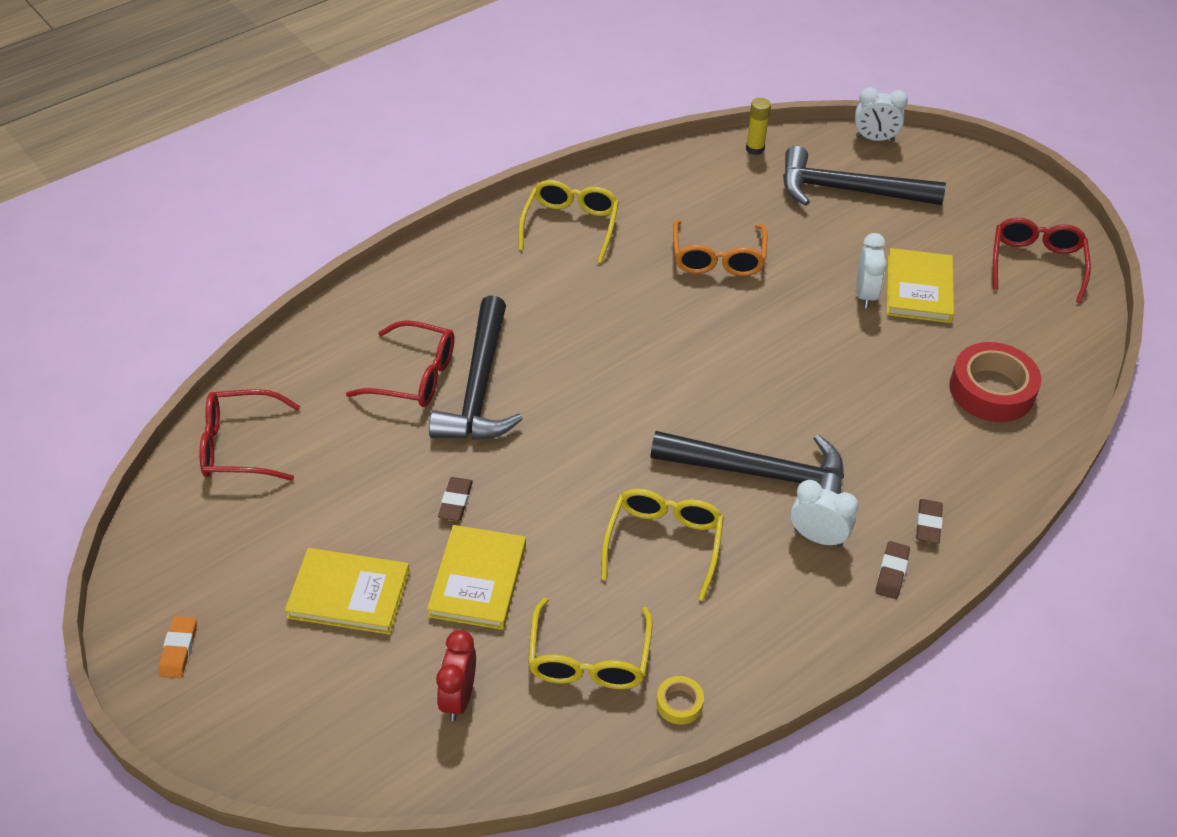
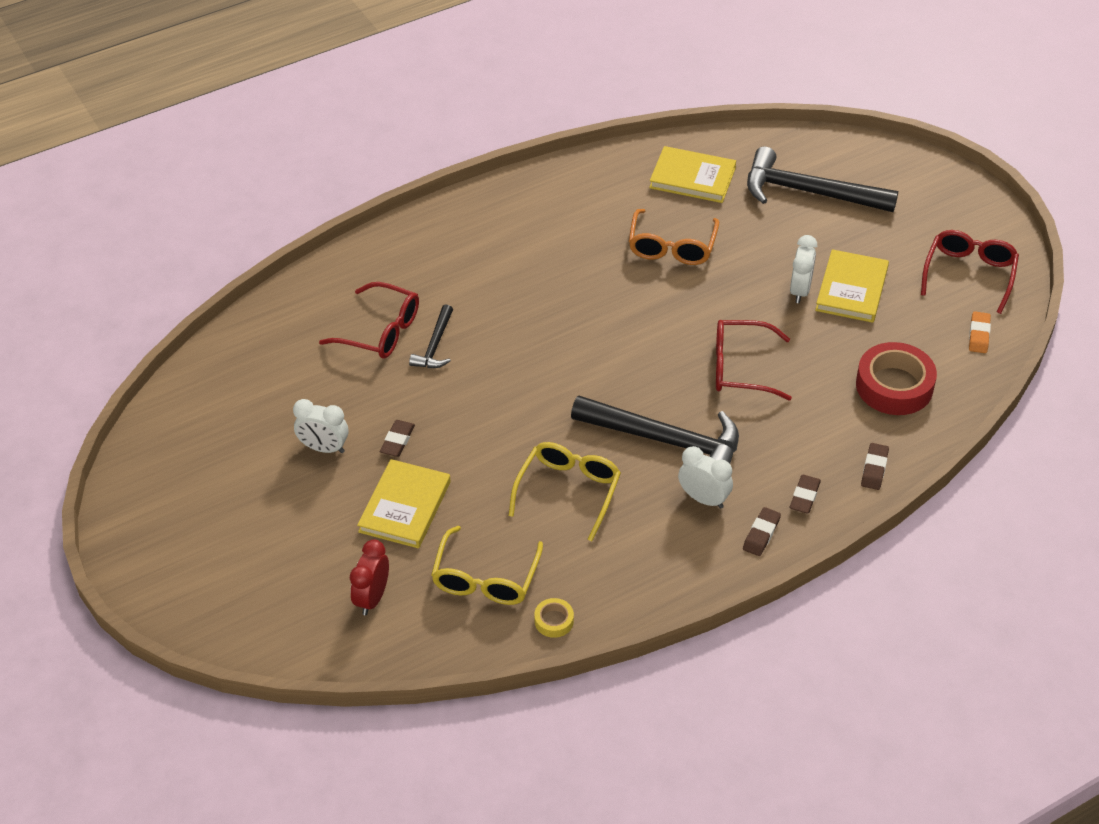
camera: 10 degrees right, 0 degrees up
orange eraser [159,616,197,678] -> orange eraser moved to [969,311,991,353]
red glasses [199,389,301,481] -> red glasses moved to [716,320,792,400]
yellow book [285,548,410,635] -> yellow book moved to [649,146,736,203]
black hammer [429,296,523,440] -> black hammer [409,304,453,368], size x0.51
yellow glasses [519,180,619,263] -> none
yellow glue stick [746,98,771,155] -> none
white clock [855,87,908,141] -> white clock moved to [293,399,348,453]
none -> brown eraser [861,443,889,490]

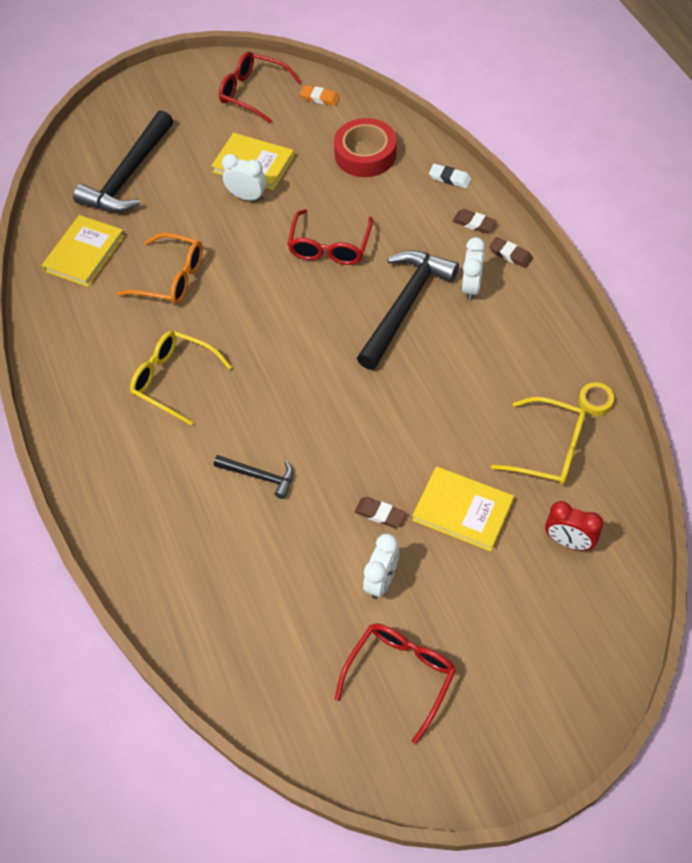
camera: 80 degrees left, 10 degrees up
red glasses [319,282,419,359] -> red glasses moved to [335,623,456,744]
yellow glasses [509,442,621,541] -> yellow glasses moved to [130,331,232,425]
white clock [678,446,733,509] -> white clock turned 150 degrees clockwise [462,237,485,301]
brown eraser [861,443,889,490] -> white eraser [429,164,471,188]

